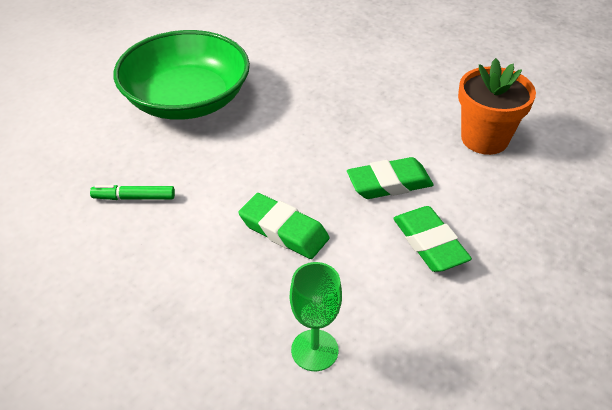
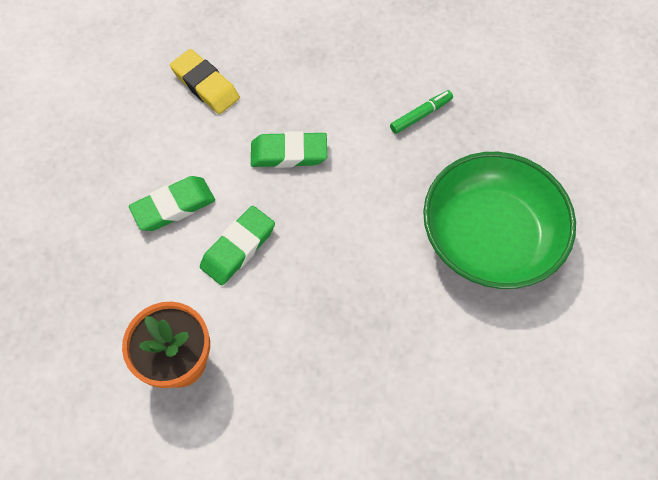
camera: 145 degrees right, 20 degrees up
green goblet [290,262,342,371] -> yellow eraser [170,49,240,114]
green eraser [393,206,472,272] -> green eraser turned 60 degrees counterclockwise [129,176,215,231]

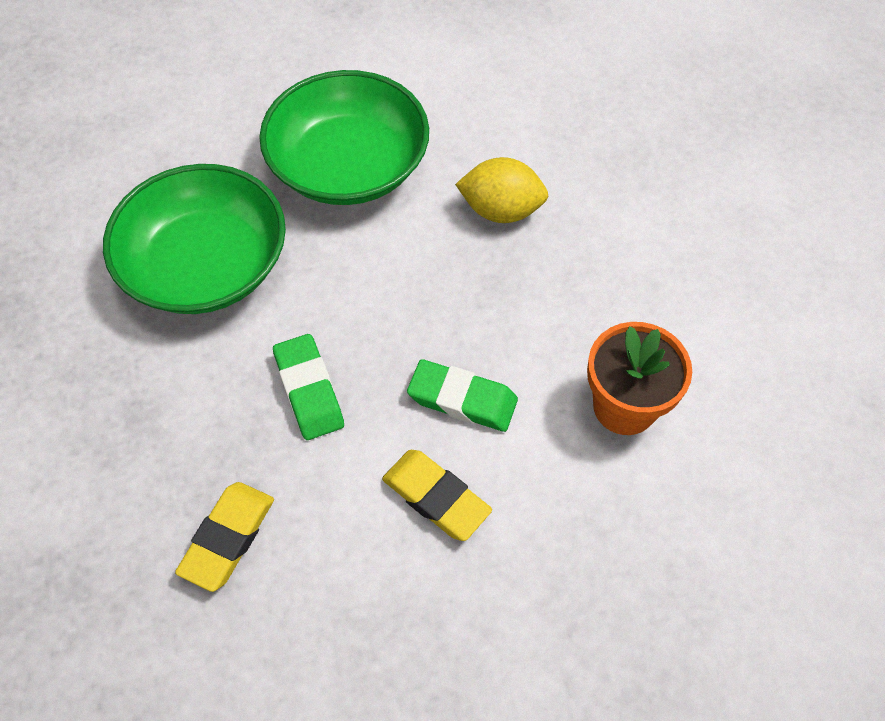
camera: 110 degrees left, 5 degrees down
green eraser [129,176,215,231] -> yellow eraser [382,450,492,541]
green marker [390,90,453,134] -> green bowl [103,164,286,314]
none -> yellow lemon [455,157,548,223]

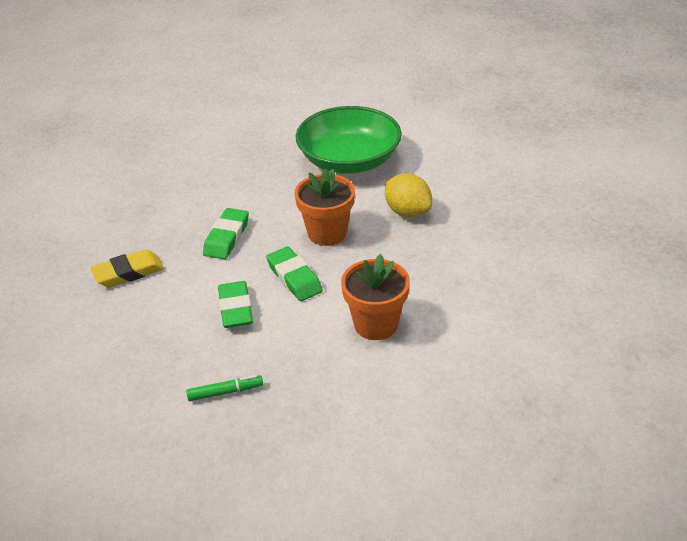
camera: 40 degrees right, 20 degrees down
green bowl [103,164,286,314] -> none
yellow eraser [382,450,492,541] -> green eraser [218,281,253,328]
none -> green marker [186,375,263,401]
none -> orange flower pot [294,168,355,246]

